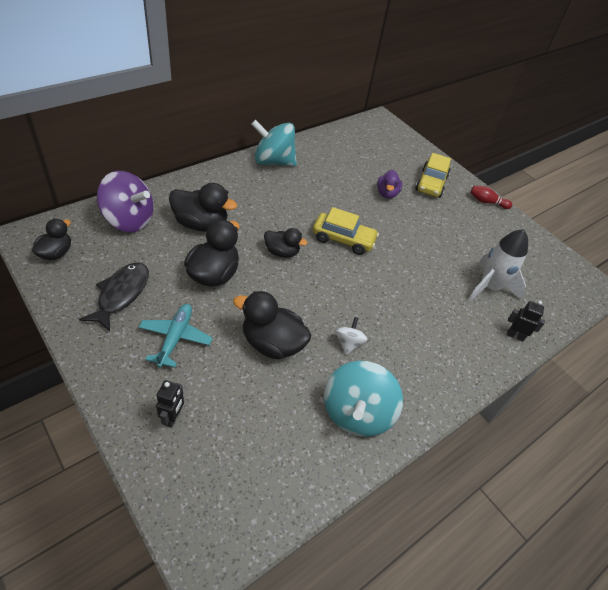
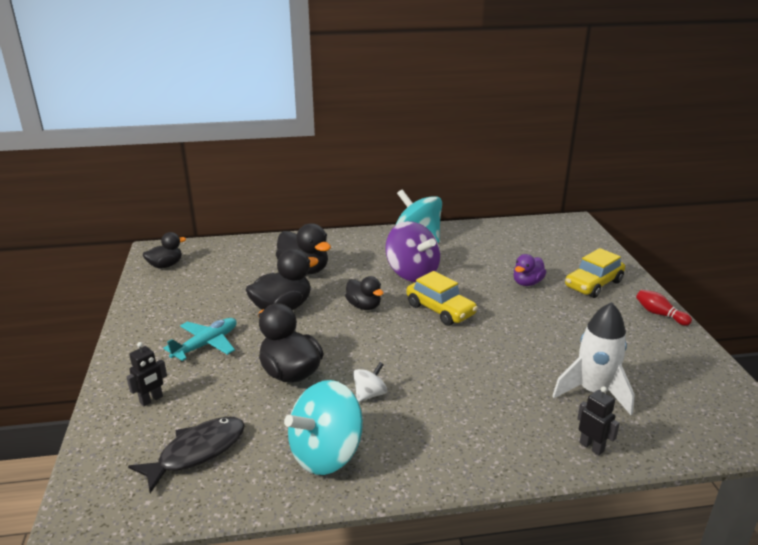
camera: 35 degrees right, 20 degrees down
black fish [79,262,149,332] -> black fish moved to [128,417,245,493]
purple spinning top [97,171,153,232] -> purple spinning top moved to [385,221,440,282]

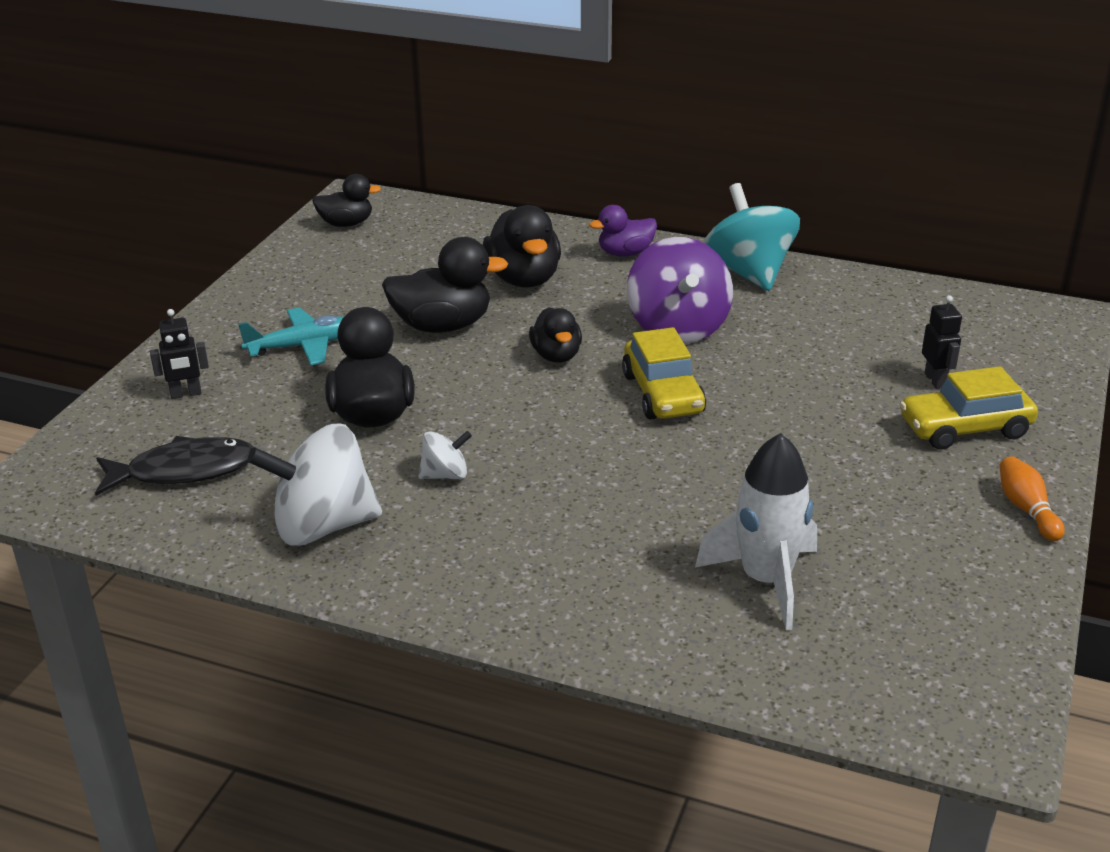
camera: 30 degrees right, 5 degrees up
turquoise spinning top [284,380,363,475] -> white spinning top [247,423,382,546]
purple duck [513,254,546,286] -> purple duck moved to [589,205,657,257]
black robot [577,386,620,455] -> black robot moved to [922,295,962,389]
red bowling pin [636,290,692,326] -> orange bowling pin [999,456,1065,541]

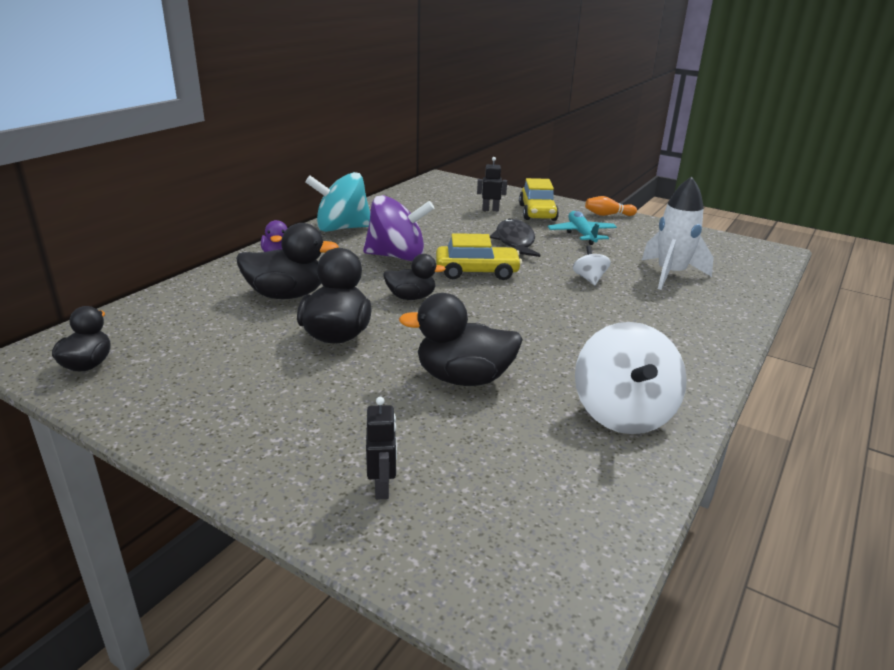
camera: 80 degrees left, 5 degrees down
black fish [95,436,254,496] -> black fish moved to [490,218,540,257]
turquoise plane [238,307,343,365] -> turquoise plane moved to [548,211,617,245]
white spinning top [418,431,472,479] -> white spinning top moved to [573,245,611,285]

